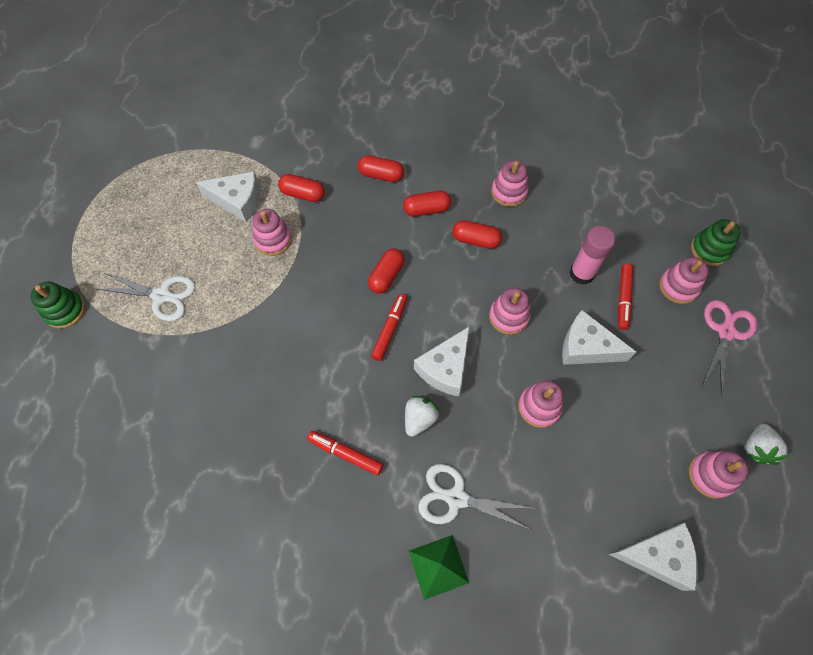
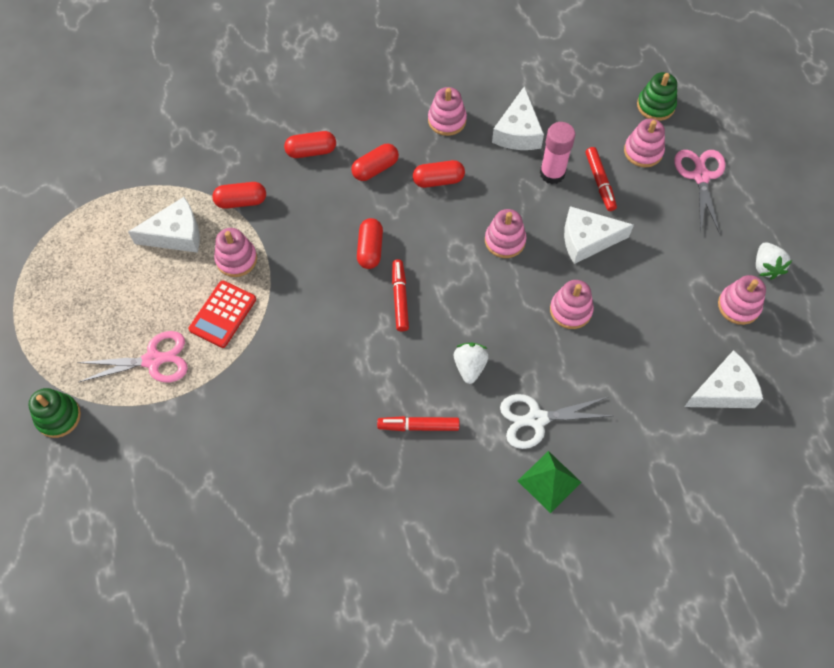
camera: 25 degrees left, 0 degrees up
white scissors [97,273,196,321] -> pink scissors [77,331,188,382]
white cheese [414,326,470,397] -> white cheese moved to [492,86,544,150]
none -> red calculator [188,280,256,348]

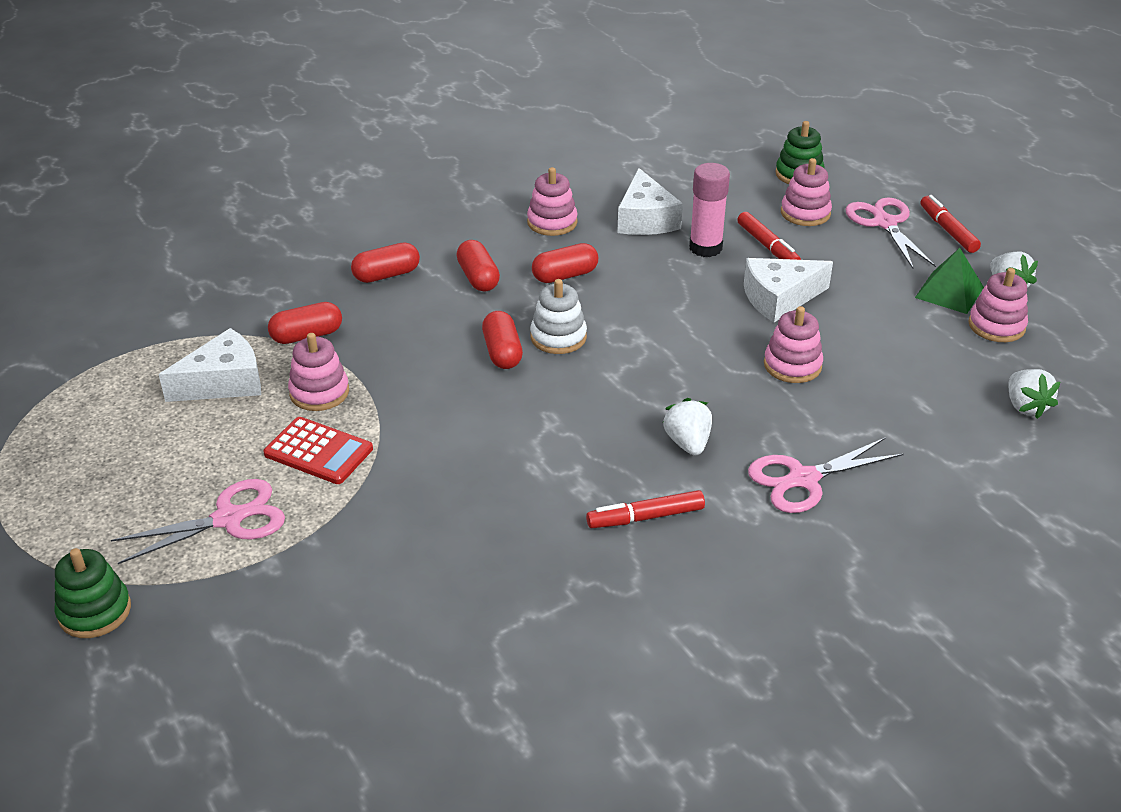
camera: 15 degrees left, 25 degrees down
red calculator [188,280,256,348] -> red calculator turned 75 degrees counterclockwise [263,417,373,484]
red capsule [351,144,399,181] -> red capsule turned 60 degrees counterclockwise [456,240,500,291]
red marker [392,259,409,331] -> red marker moved to [920,195,981,253]
pink stacking toy [485,209,526,258] -> none
white scissors [500,394,612,449] -> pink scissors [748,437,904,513]
green pyramid [518,451,582,513] -> green pyramid moved to [915,248,984,314]
white cheese [684,350,763,408] -> white strawberry [1008,369,1060,419]
none -> white stacking toy [530,279,587,354]

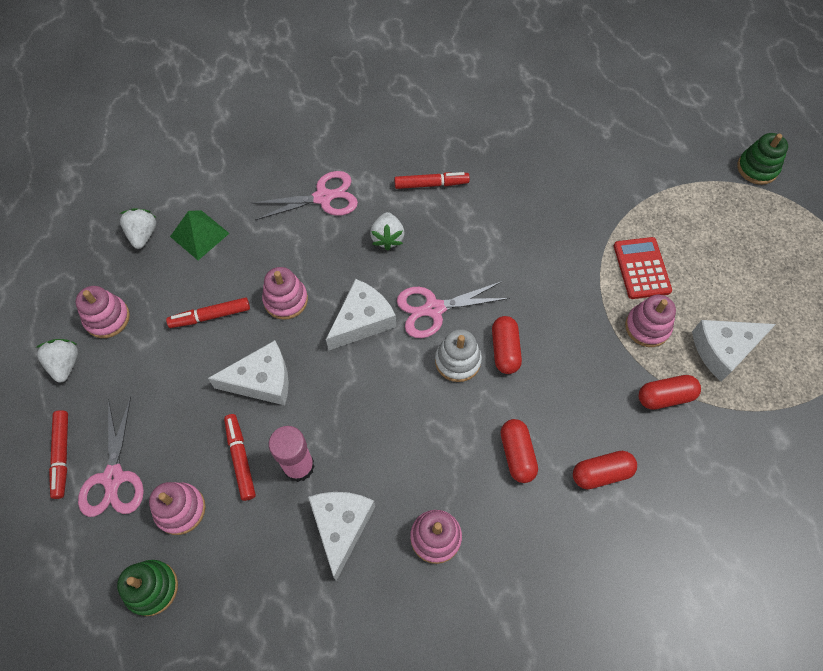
camera: 170 degrees left, 25 degrees up
pink scissors [111,479,285,564] -> pink scissors moved to [397,281,510,338]
red calculator [263,417,373,484] -> red calculator turned 45 degrees clockwise [614,237,672,299]
red capsule [532,243,598,283] -> none
green pyramid [915,248,984,314] -> green pyramid moved to [170,210,230,260]
none -> red marker [166,297,250,328]
none -> white cheese [326,279,396,350]

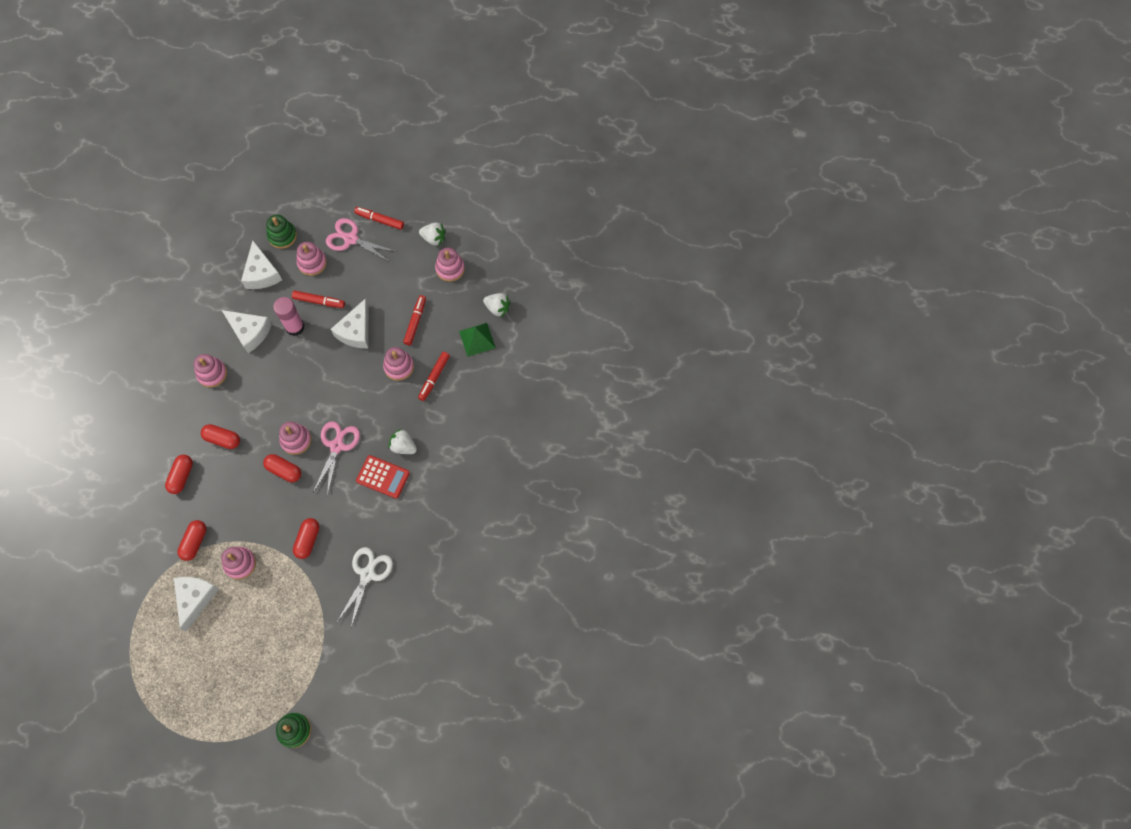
camera: 120 degrees right, 5 degrees up
pink scissors [253,171,358,220] -> none
white cheese [326,279,396,350] -> white cheese moved to [241,241,282,289]
red marker [394,172,470,189] -> red marker moved to [418,352,450,401]
white stacking toy [435,329,482,382] -> pink stacking toy [279,422,311,455]
red calculator [614,237,672,299] -> red calculator moved to [356,455,410,499]
none -> red capsule [293,518,320,559]
none -> white scissors [337,547,393,627]

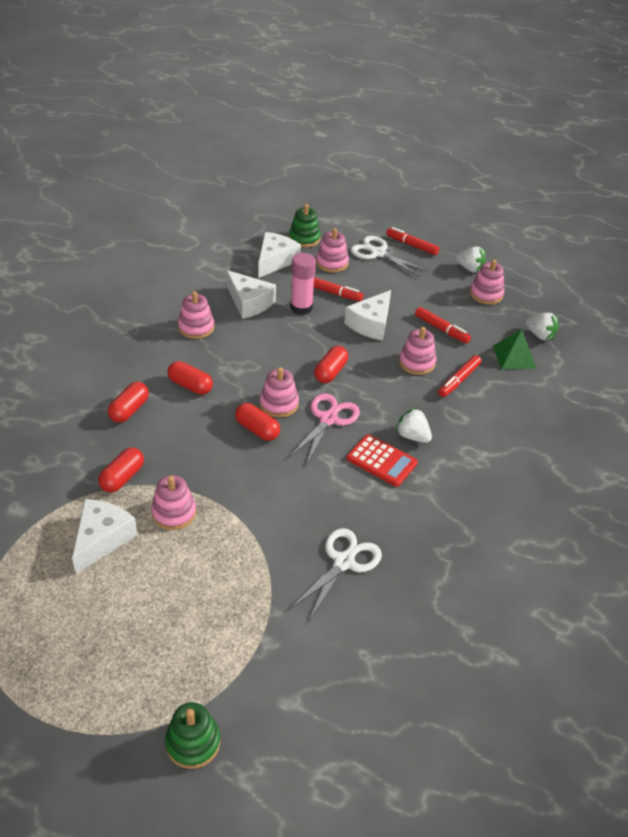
camera: 10 degrees right, 25 degrees down
white cheese [241,241,282,289] -> white cheese turned 150 degrees counterclockwise [258,232,301,278]
red capsule [293,518,320,559] -> red capsule moved to [314,346,348,383]
pink scissors [326,218,397,263] -> white scissors [351,236,428,277]
red marker [403,295,426,345] -> red marker turned 105 degrees clockwise [415,307,471,343]

